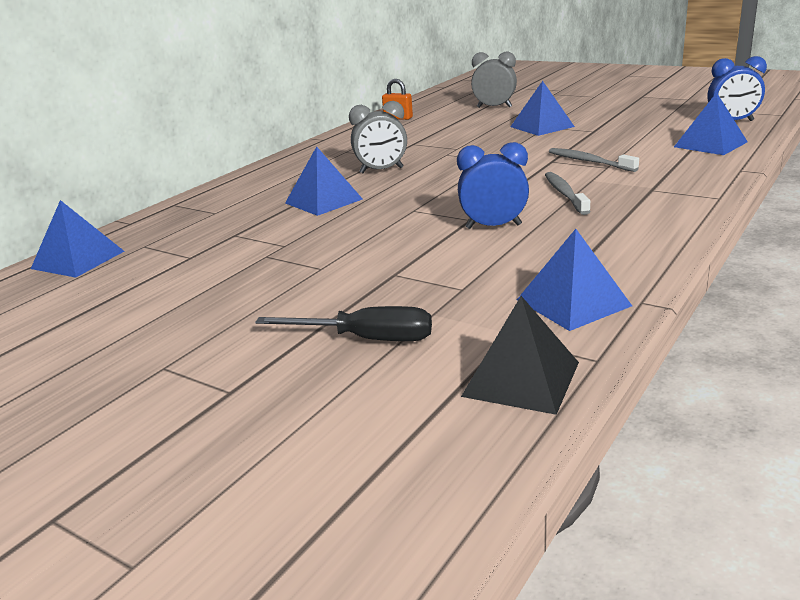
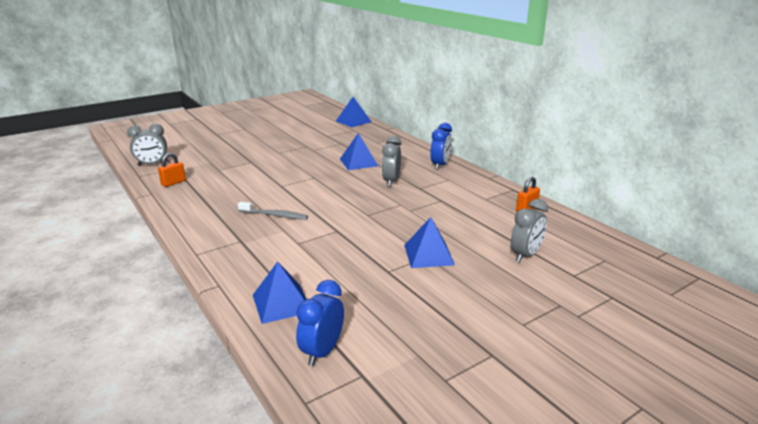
camera: 110 degrees right, 0 degrees up
black screwdriver [255,306,432,341] -> none
blue clock [457,142,529,229] -> blue clock moved to [430,123,452,170]
black pyramid [461,296,579,415] -> grey clock [127,124,167,166]
blue pyramid [517,229,632,331] -> orange padlock [158,153,186,187]
grey toothbrush [549,148,639,172] -> none

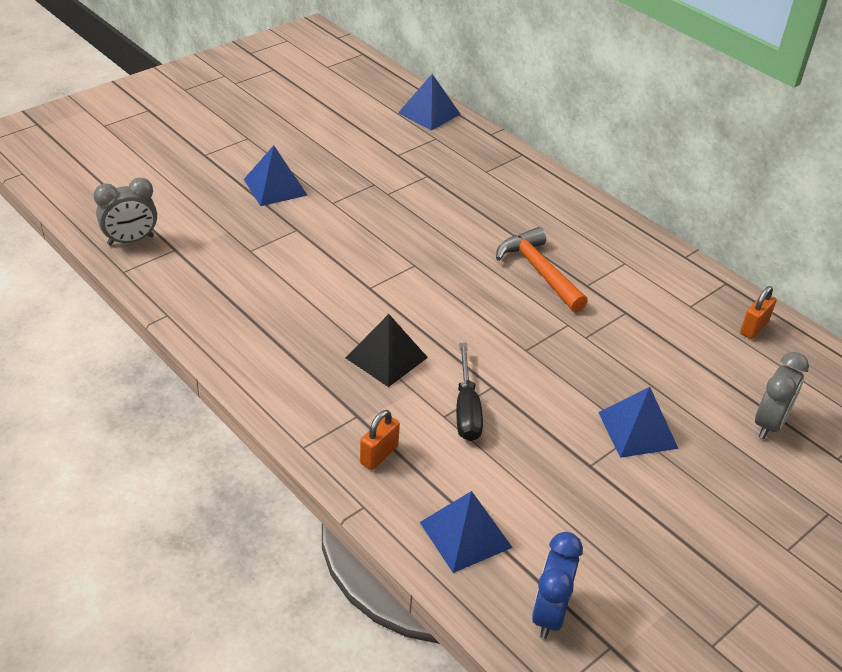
camera: 10 degrees left, 15 degrees up
orange padlock [158,153,186,187] -> orange padlock moved to [360,410,400,470]
grey toothbrush [238,202,308,220] -> black pyramid [346,314,428,387]
blue pyramid [340,133,378,170] -> blue pyramid moved to [244,145,308,206]
grey clock [382,136,401,187] -> orange hammer [496,227,588,312]
blue clock [430,123,452,170] -> none
none -> black screwdriver [456,343,483,441]

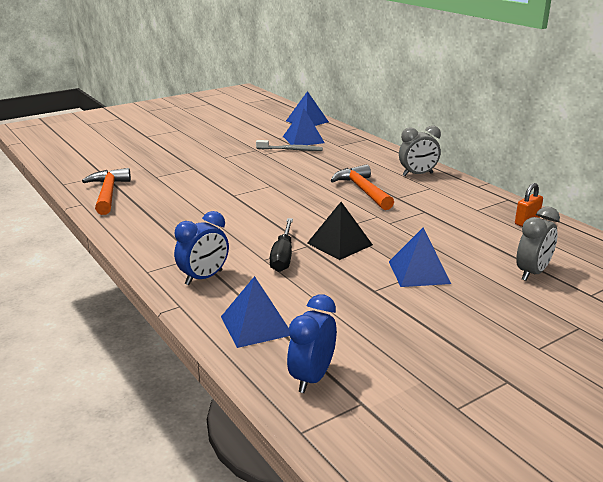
camera: 10 degrees right, 15 degrees down
grey clock [94,178,157,245] -> grey clock moved to [399,126,441,176]
blue pyramid [244,145,308,206] -> blue pyramid moved to [283,107,325,145]
black pyramid [346,314,428,387] -> black pyramid moved to [307,202,373,260]
orange padlock [360,410,400,470] -> blue clock [174,211,229,285]
none -> orange hammer [82,168,131,215]
none -> grey toothbrush [256,140,323,151]

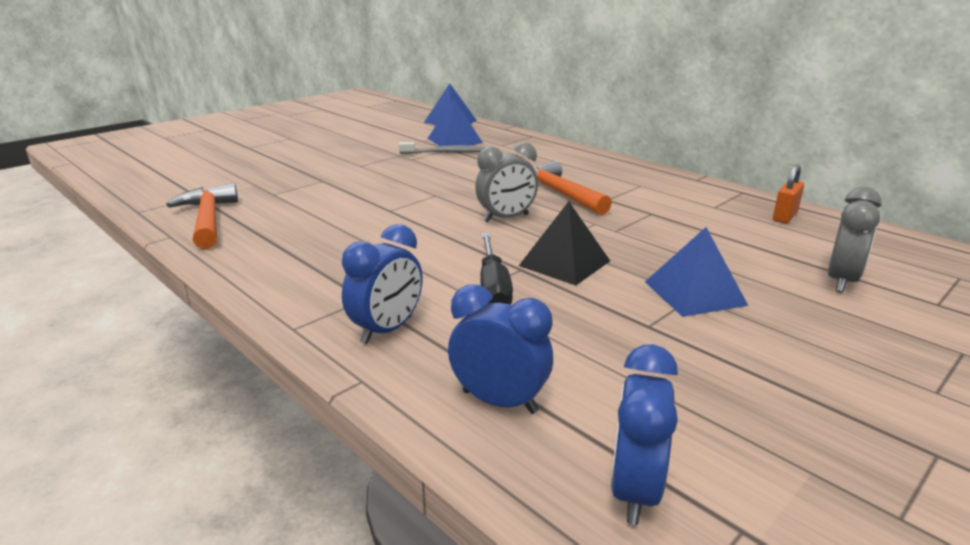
camera: 10 degrees left, 0 degrees up
blue pyramid [221,276,290,348] -> blue clock [448,284,553,414]
grey clock [399,126,441,176] -> grey clock moved to [475,142,538,222]

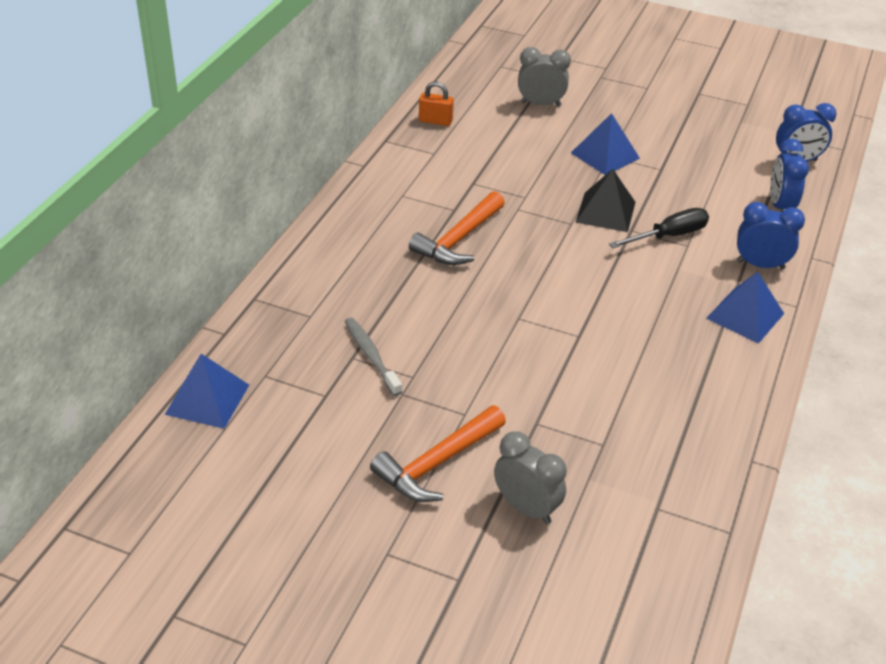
camera: 115 degrees left, 15 degrees up
orange hammer [166,183,238,249] -> orange hammer moved to [370,405,506,502]
blue pyramid [427,99,483,146] -> blue pyramid moved to [706,272,784,344]
grey clock [475,142,538,222] -> grey clock moved to [494,431,567,524]

